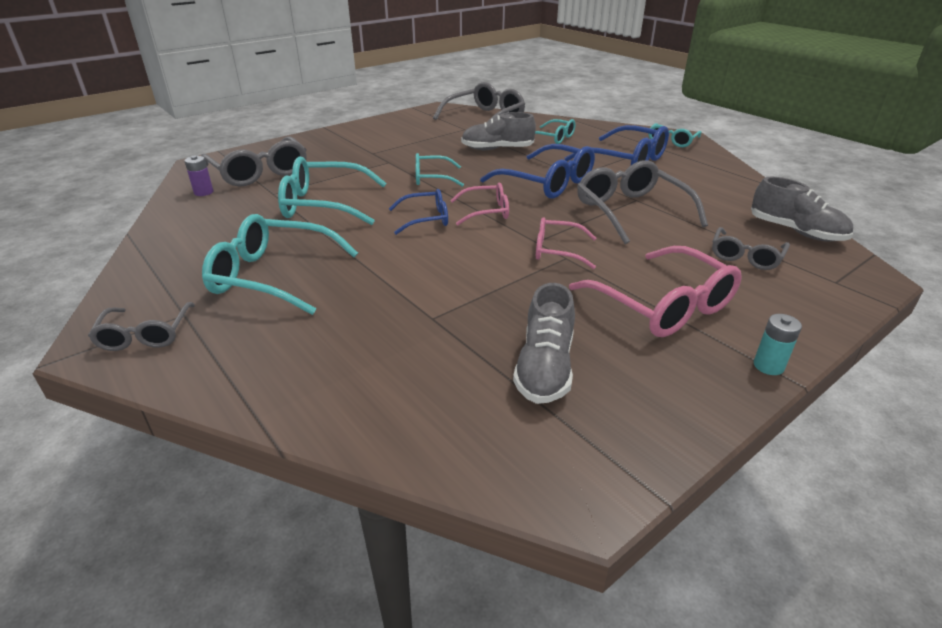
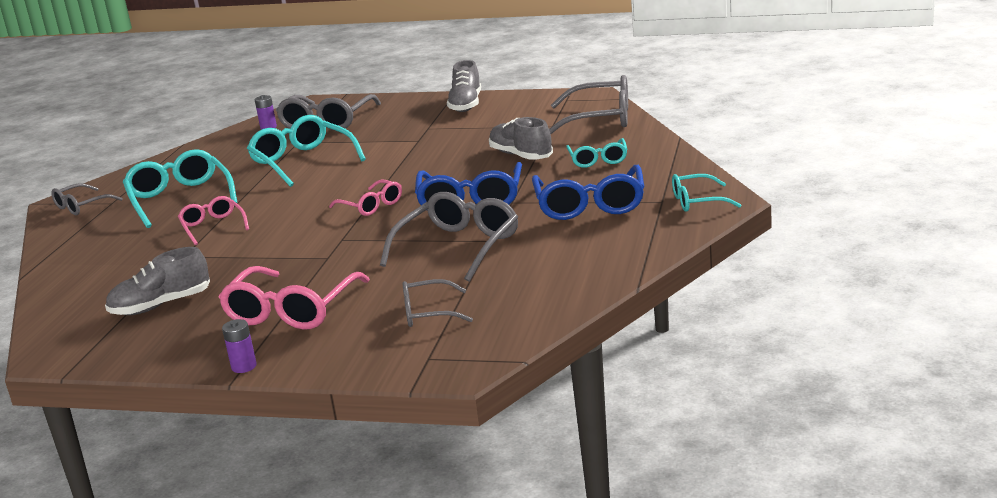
camera: 55 degrees right, 10 degrees down
blue glasses [389,189,448,235] -> none
turquoise glasses [415,153,464,187] -> none
pink glasses [536,217,596,269] -> pink glasses moved to [178,196,249,245]
grey shoe [751,177,853,242] -> grey shoe moved to [447,60,481,112]
turquoise battery [753,314,802,375] -> purple battery [222,319,257,373]

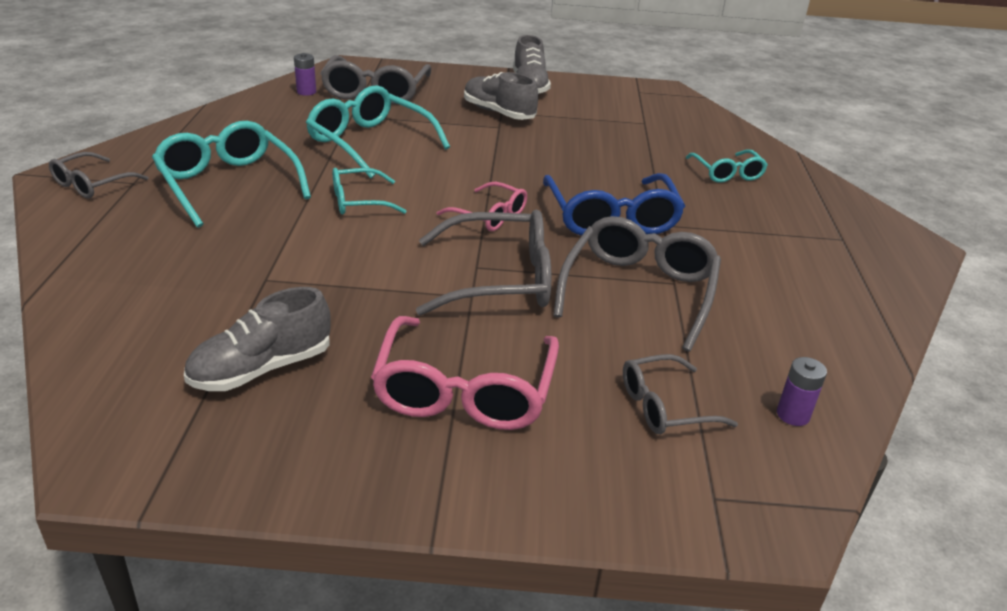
camera: 15 degrees left, 10 degrees up
pink glasses [178,196,249,245] -> none
purple battery [222,319,257,373] -> purple battery moved to [777,357,827,426]
grey shoe [489,117,553,160] -> grey shoe moved to [464,72,538,120]
blue glasses [532,165,644,220] -> none
grey glasses [549,75,628,134] -> grey glasses moved to [416,210,551,316]
turquoise glasses [672,174,741,212] -> turquoise glasses moved to [333,168,406,215]

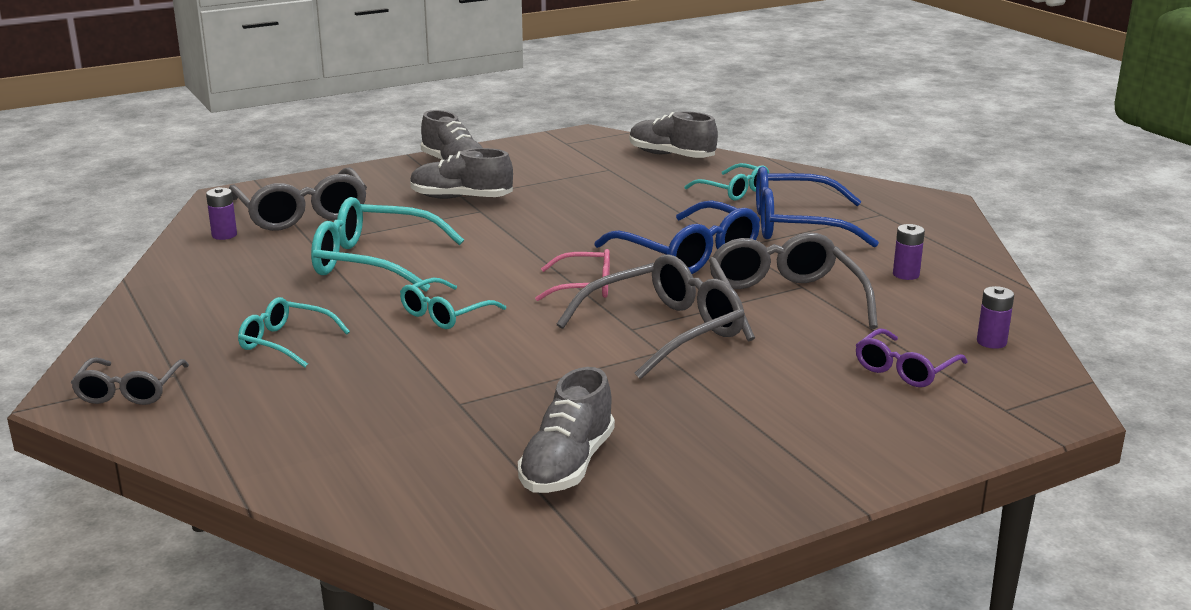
camera: 30 degrees left, 10 degrees down
turquoise glasses [152,121,311,228] -> turquoise glasses [238,297,350,368], size x0.58
pink glasses [371,316,559,430] -> none
grey glasses [623,354,738,434] -> purple glasses [856,328,968,387]
none -> grey shoe [630,111,718,158]
none -> blue glasses [756,166,879,248]
none -> purple battery [893,224,925,280]

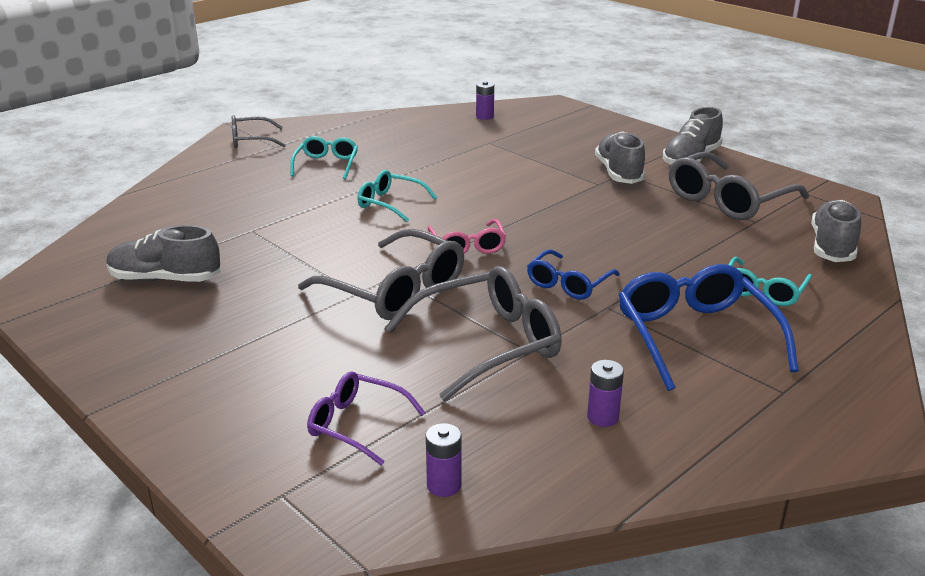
camera: 75 degrees right, 5 degrees up
grey glasses [229,167,367,231] -> grey glasses moved to [669,151,809,220]
turquoise glasses [311,197,464,292] -> none
blue glasses [594,200,760,274] -> blue glasses [527,250,620,300], size x0.58

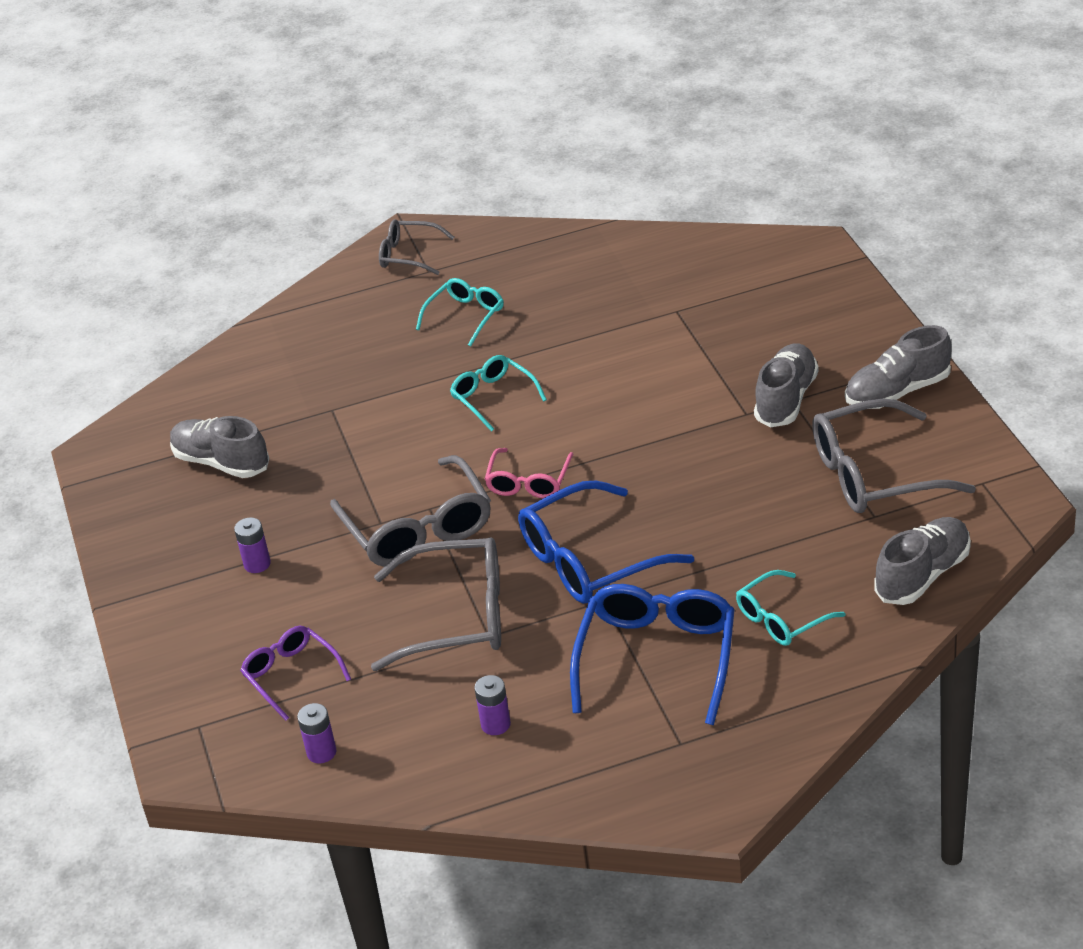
camera: 30 degrees right, 10 degrees up
purple battery [476,81,494,120] -> purple battery moved to [234,517,271,573]
blue glasses [527,250,620,300] -> blue glasses [518,480,694,604], size x1.73

